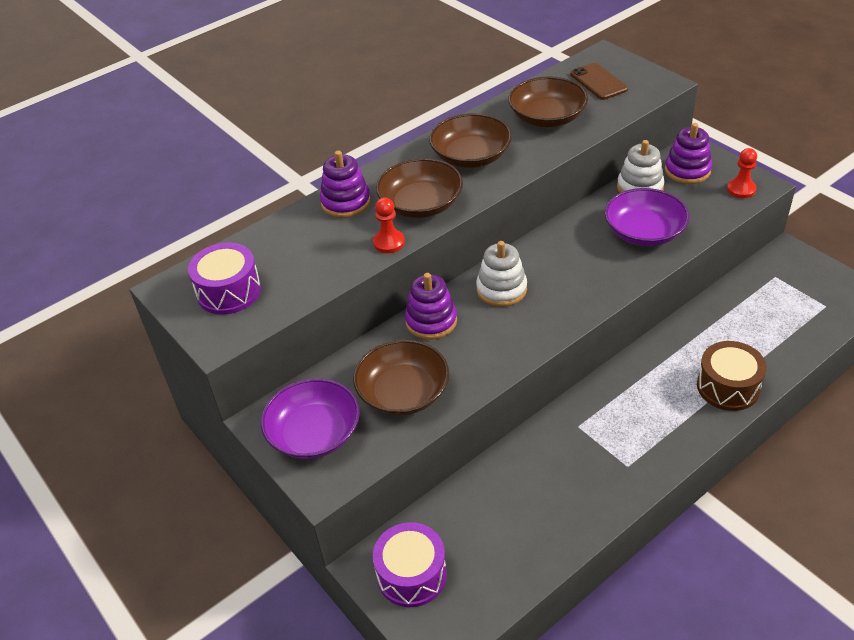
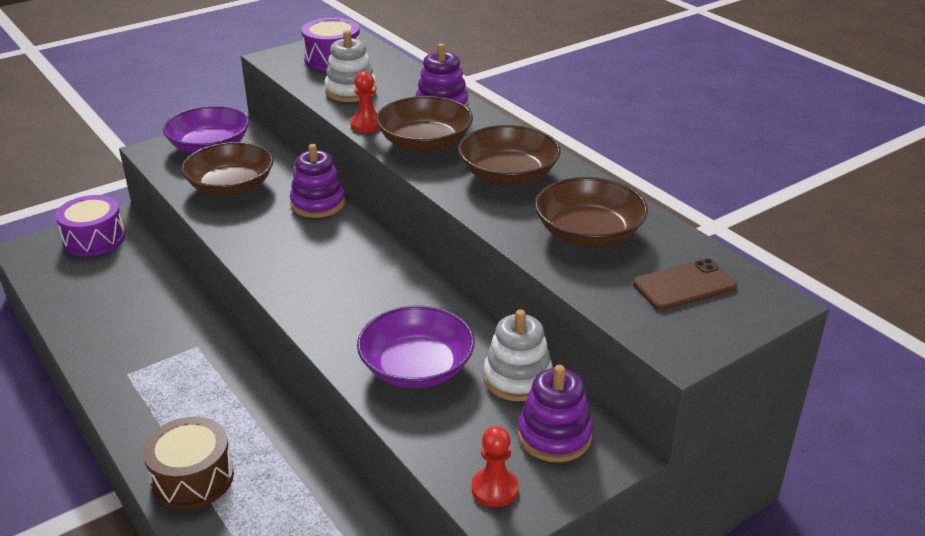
camera: 90 degrees right, 10 degrees down
white stacking toy [476,241,527,307] -> white stacking toy moved to [324,30,377,102]

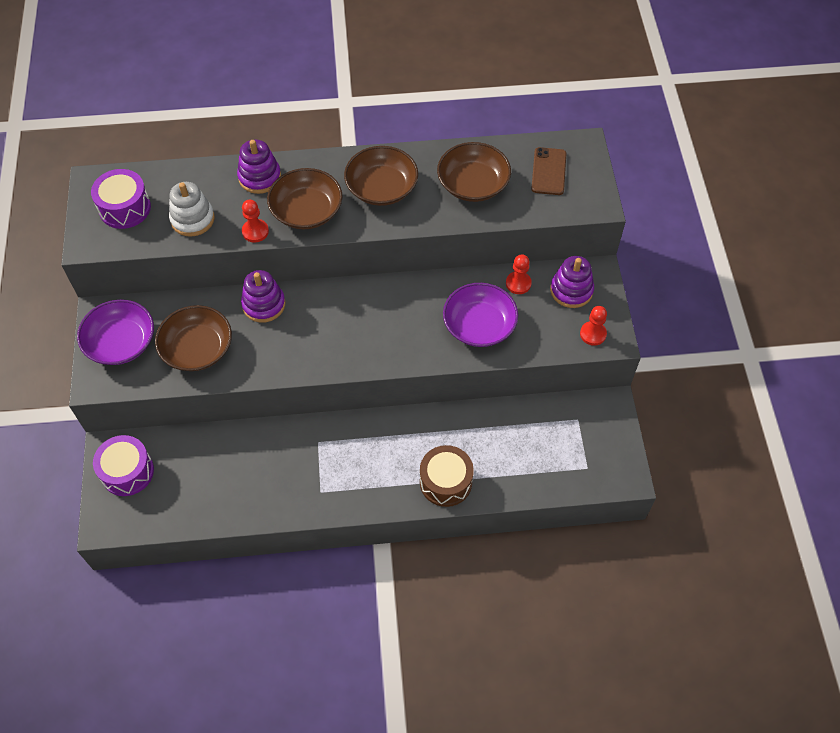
camera: 60 degrees left, 25 degrees up
white stacking toy [483,309,553,401] -> red pawn [506,255,532,294]

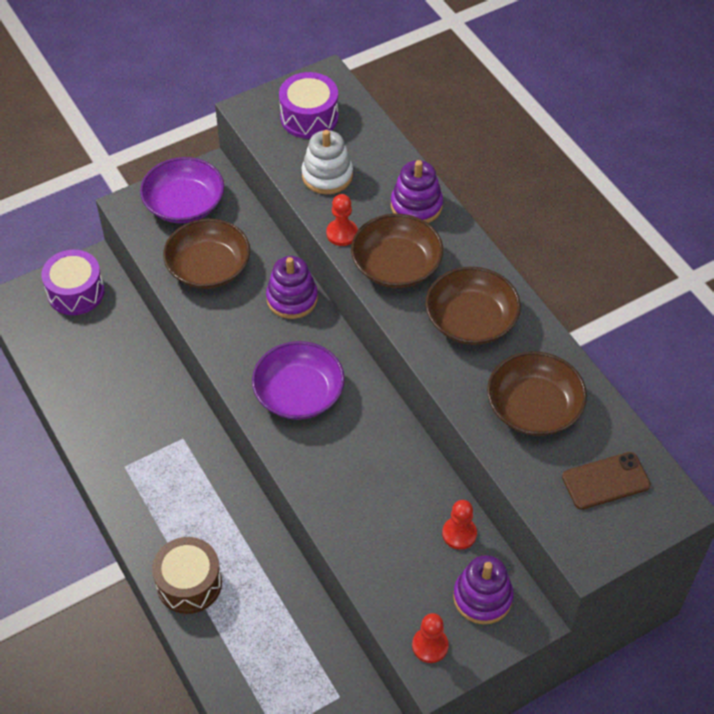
camera: 65 degrees right, 5 degrees down
purple bowl [443,283,518,347] -> purple bowl moved to [252,341,345,420]

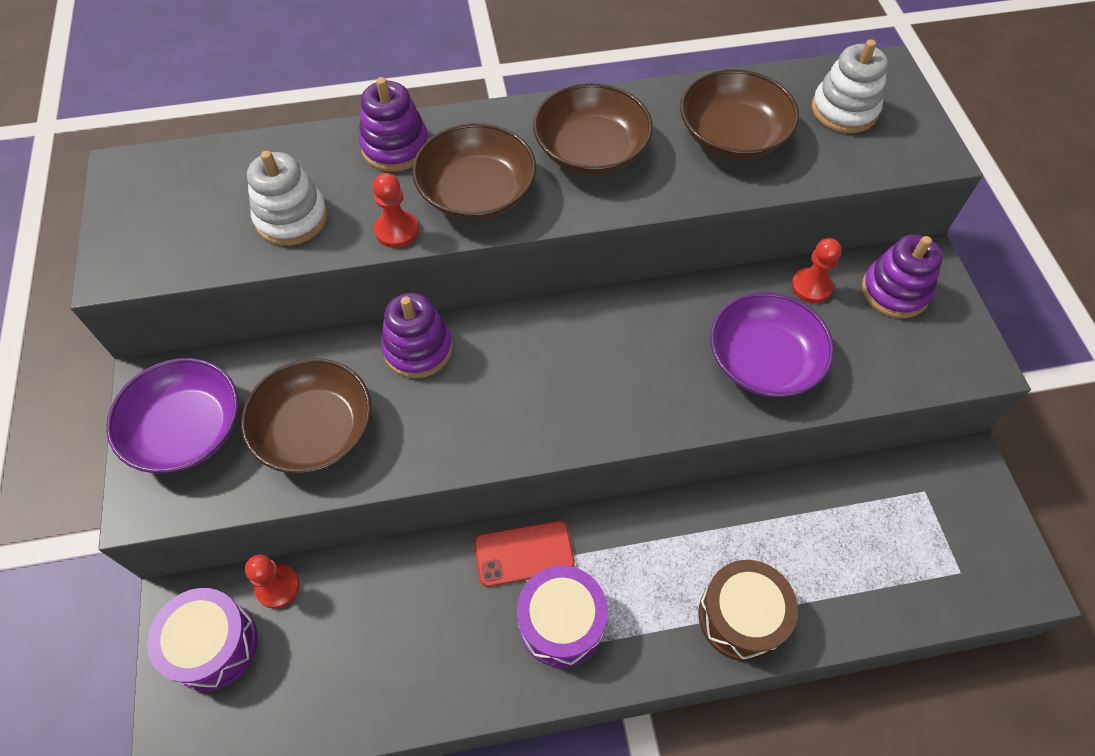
camera: 70 degrees left, 5 degrees up
purple bowl [252,341,345,420] -> purple bowl moved to [710,292,834,397]
purple drum [279,72,339,139] -> purple drum moved to [517,565,608,668]
red pawn [412,613,449,663] -> red pawn moved to [245,555,300,609]
brown phone [562,452,651,510] -> white stacking toy [811,39,888,133]
none -> red phone [474,521,575,587]

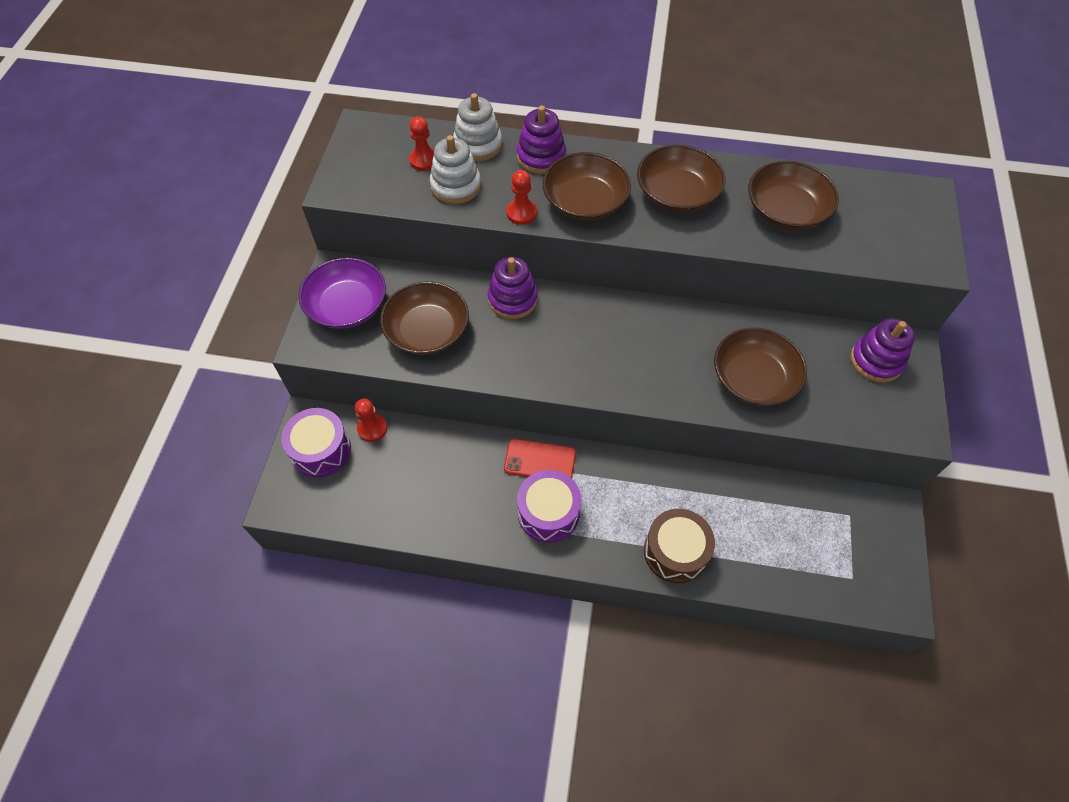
camera: 20 degrees right, 0 degrees up
purple bowl [710,292,834,397] -> brown bowl [714,328,807,406]
red pawn [792,238,841,303] -> red pawn moved to [409,117,434,171]
white stacking toy [811,39,888,133] -> white stacking toy moved to [453,93,502,162]

